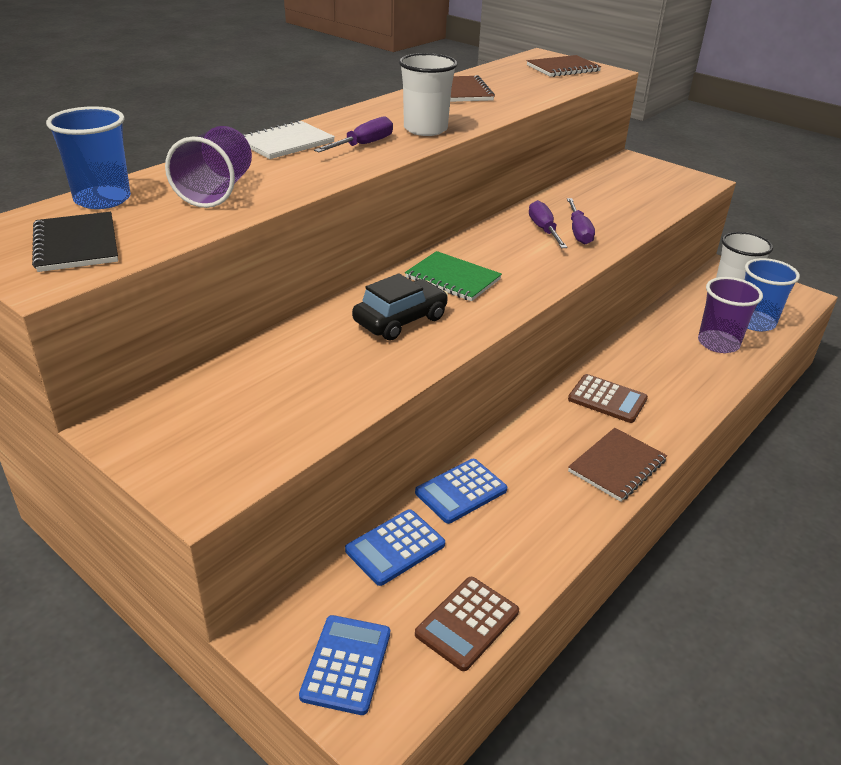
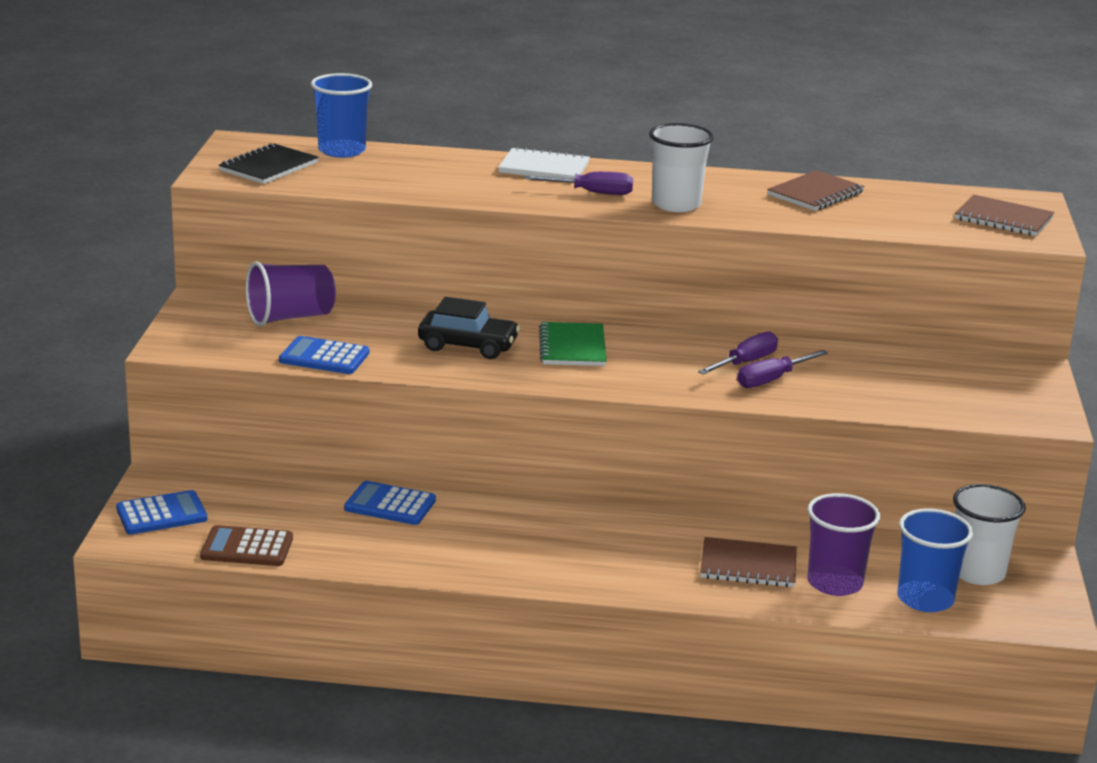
camera: 55 degrees right, 10 degrees down
purple cup [165,126,252,208] -> purple cup moved to [246,261,336,326]
blue calculator [345,509,445,586] -> blue calculator moved to [279,336,369,374]
brown calculator [568,374,648,423] -> none
brown notebook [568,428,667,502] -> brown notebook moved to [700,537,797,587]

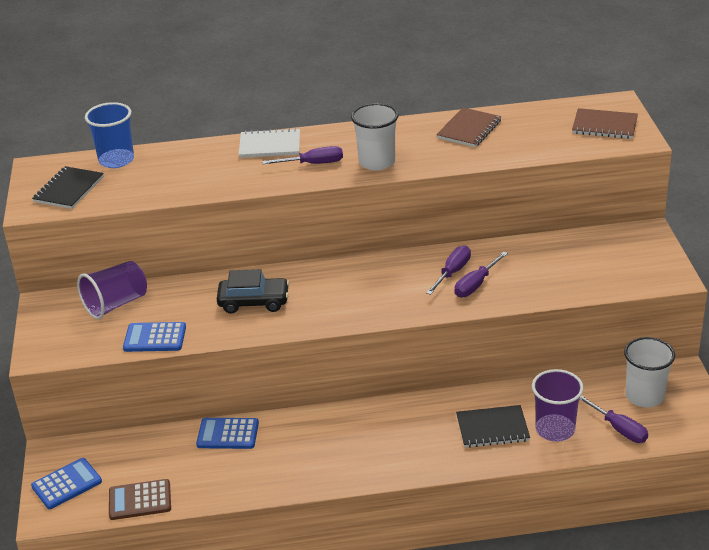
camera: 10 degrees left, 10 degrees up
green notebook [539,322,606,366] -> none
brown notebook [700,537,797,587] -> black notebook [456,405,530,448]
blue cup [897,508,973,612] -> purple screwdriver [580,395,648,443]

